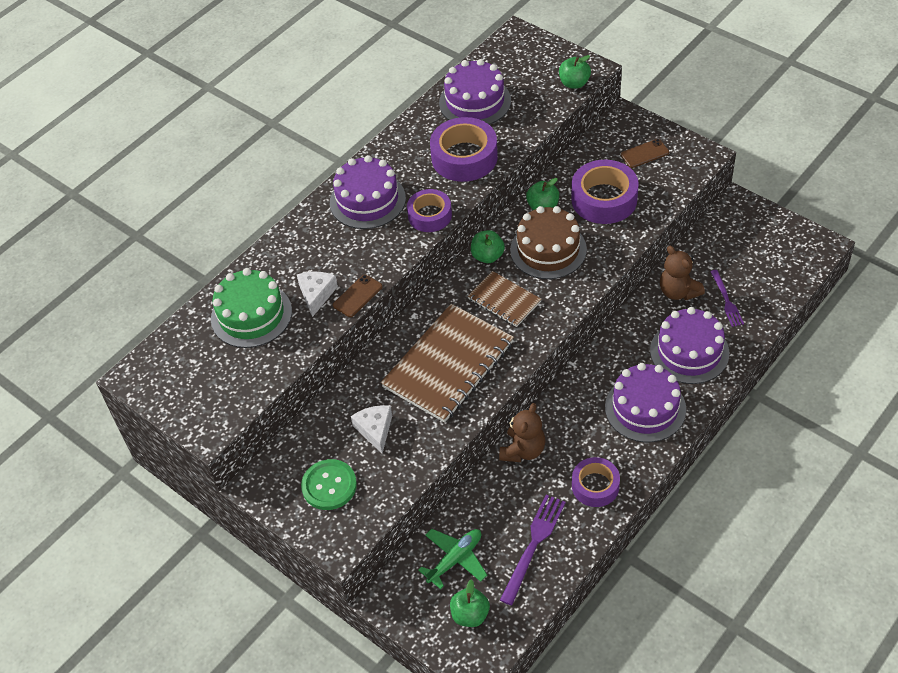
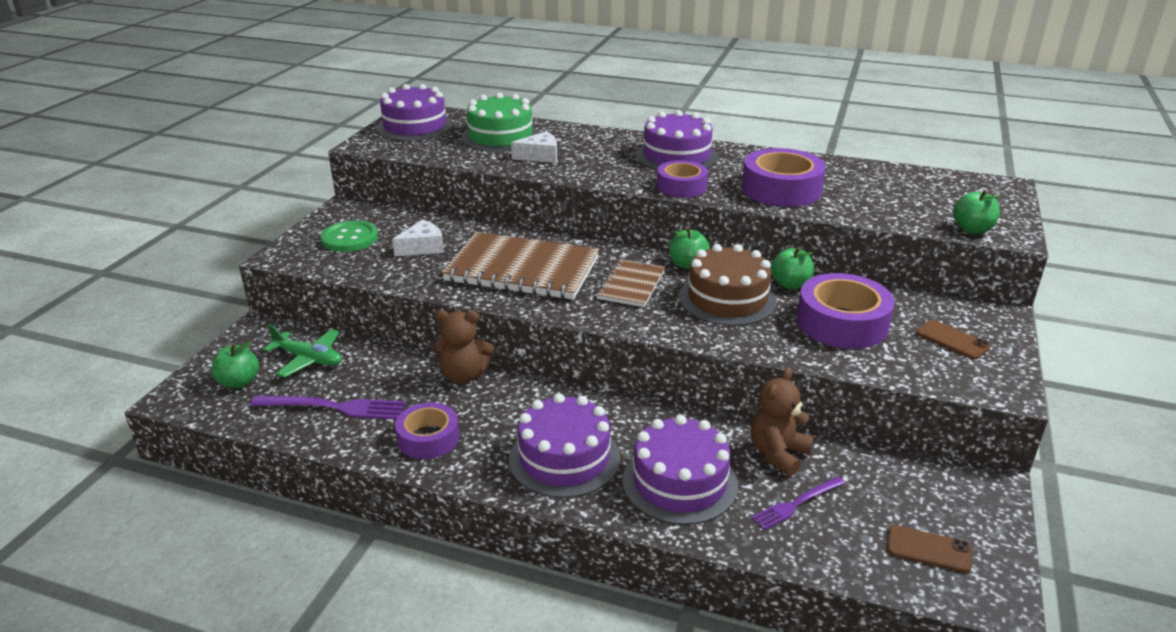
camera: 65 degrees right, 20 degrees down
brown phone [333,275,383,317] -> brown phone moved to [888,525,972,573]
purple cake [439,59,511,125] -> purple cake moved to [376,84,453,141]

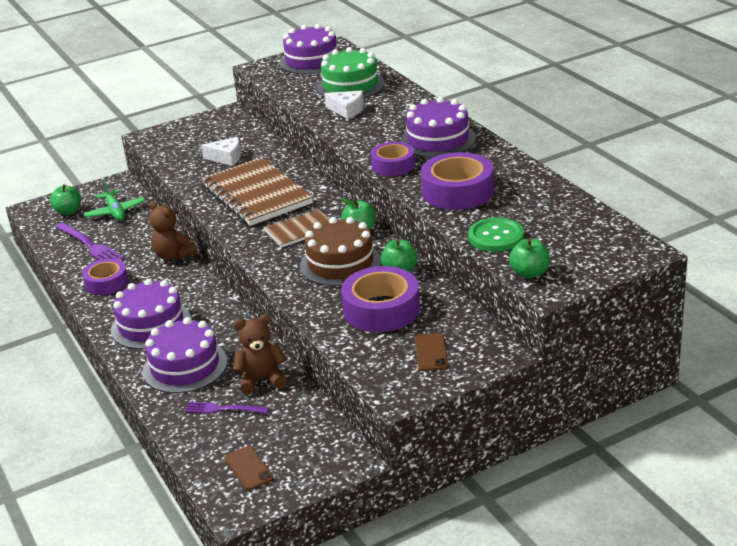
camera: 45 degrees right, 0 degrees up
green button [321,220,378,252] -> green button moved to [468,217,524,252]

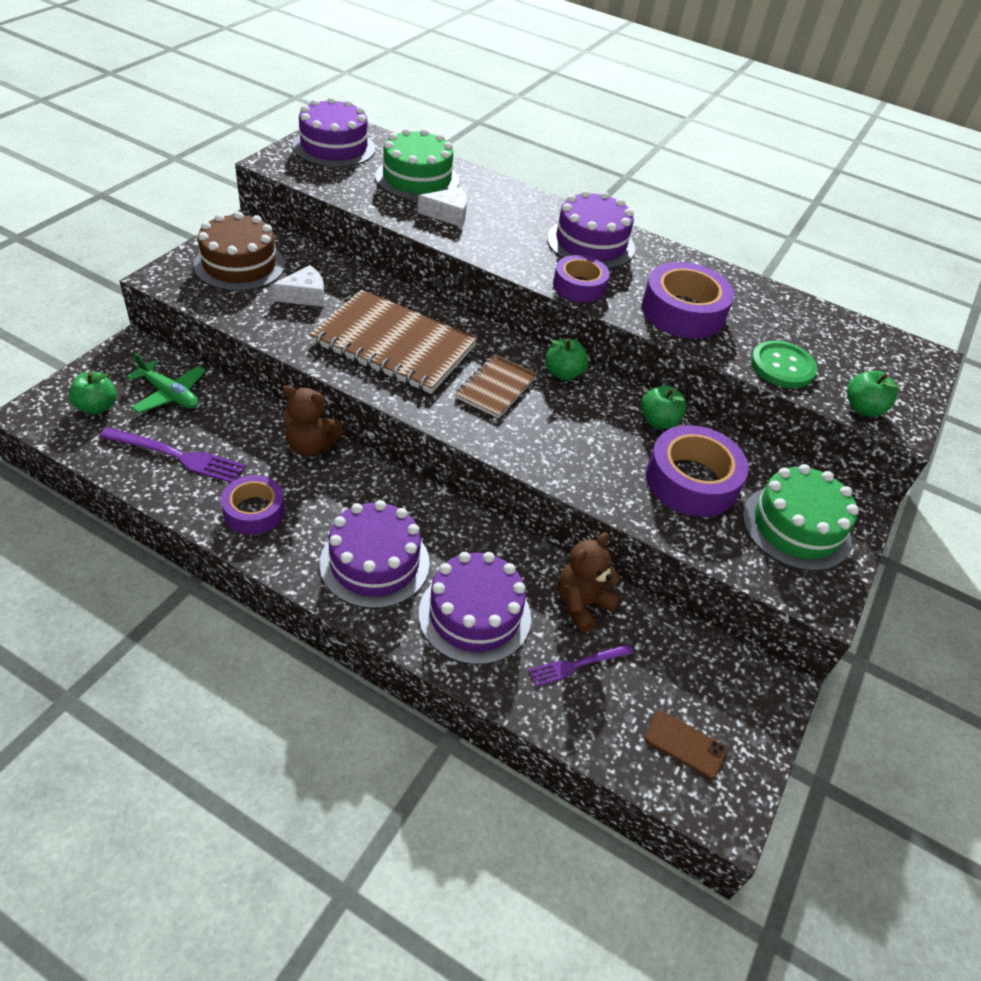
camera: 40 degrees left, 15 degrees up
brown cake [300,217,381,286] -> brown cake moved to [194,211,285,291]
brown phone [415,333,448,371] -> green cake [743,464,859,571]

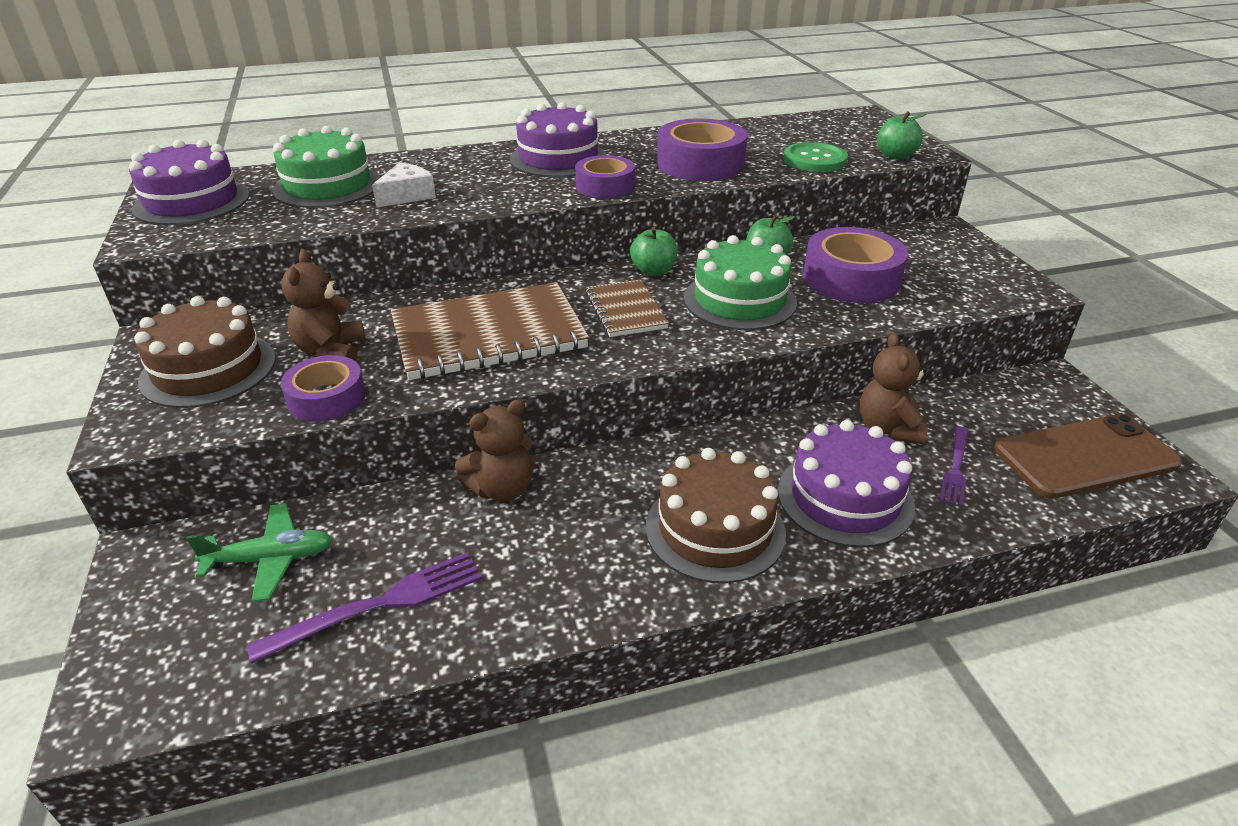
camera: 40 degrees left, 10 degrees down
green apple [68,372,117,414] -> none
purple tape [221,475,285,535] -> purple tape moved to [281,355,366,422]
white cheese [272,265,325,307] -> brown teddy bear [281,250,365,362]
purple cake [319,500,430,609] -> brown cake [646,448,786,583]
brown phone [644,711,727,779] -> brown phone [994,414,1182,499], size x2.09
green cake [743,464,859,571] -> green cake moved to [684,235,797,330]

